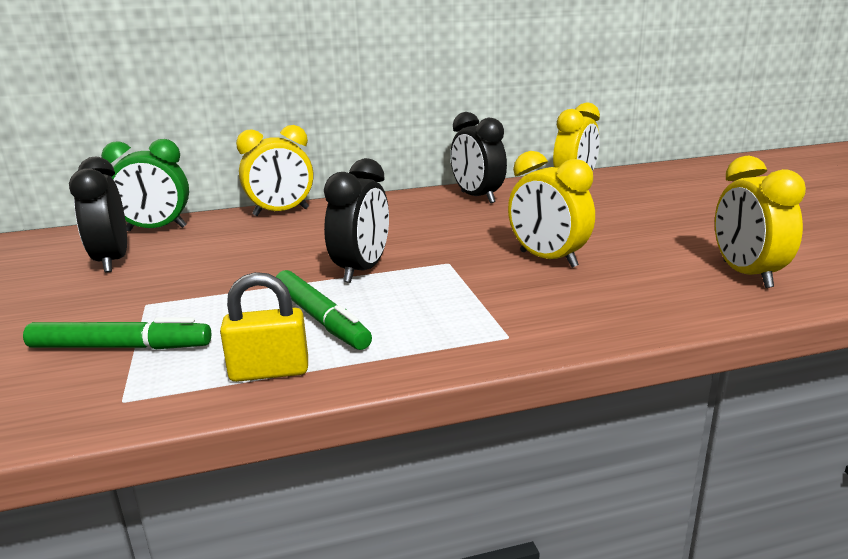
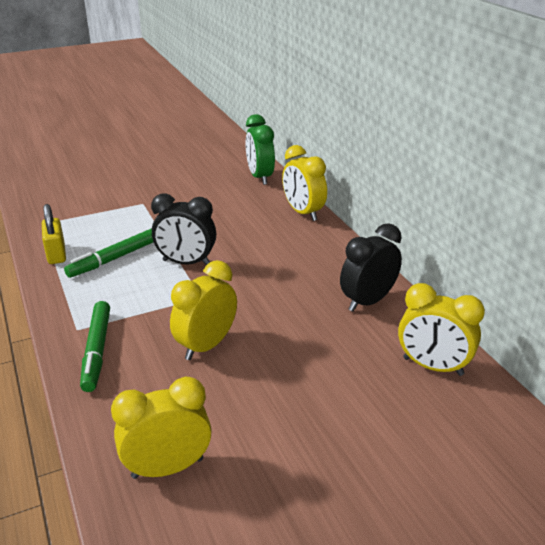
camera: 80 degrees right, 10 degrees up
green marker [23,317,211,349] -> green marker moved to [80,301,110,392]
black clock [69,157,127,272] -> none

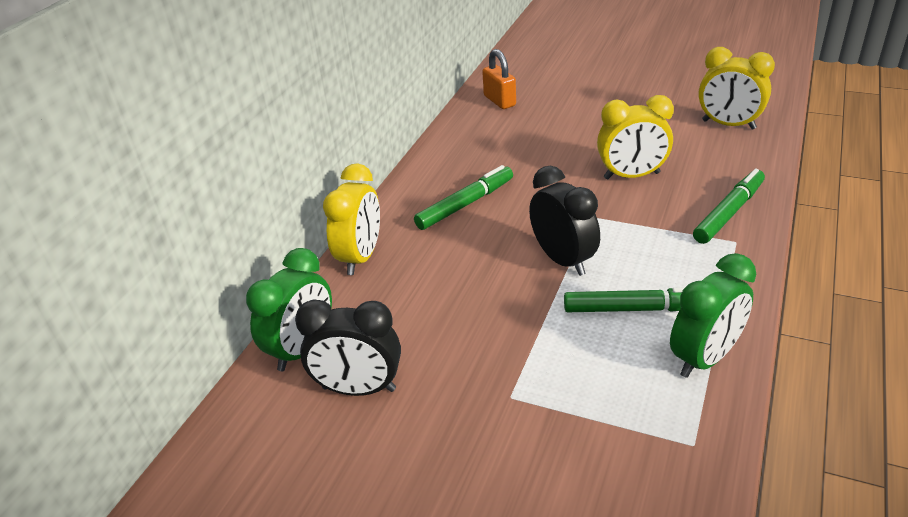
camera: 130 degrees left, 5 degrees up
yellow padlock [42,204,66,264] -> green clock [670,253,756,378]
black clock [340,223,402,312] -> black clock moved to [295,299,401,396]
yellow clock [398,283,485,376] -> orange padlock [482,49,516,109]
none -> green marker [414,165,513,230]

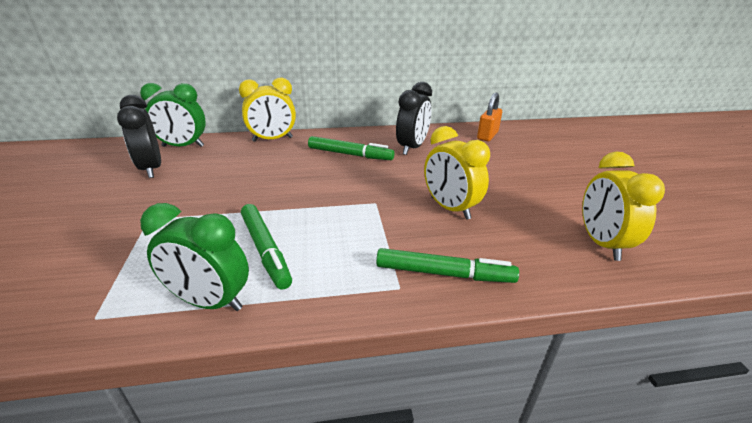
camera: 55 degrees right, 5 degrees down
black clock [529,166,600,276] -> black clock moved to [396,82,432,155]

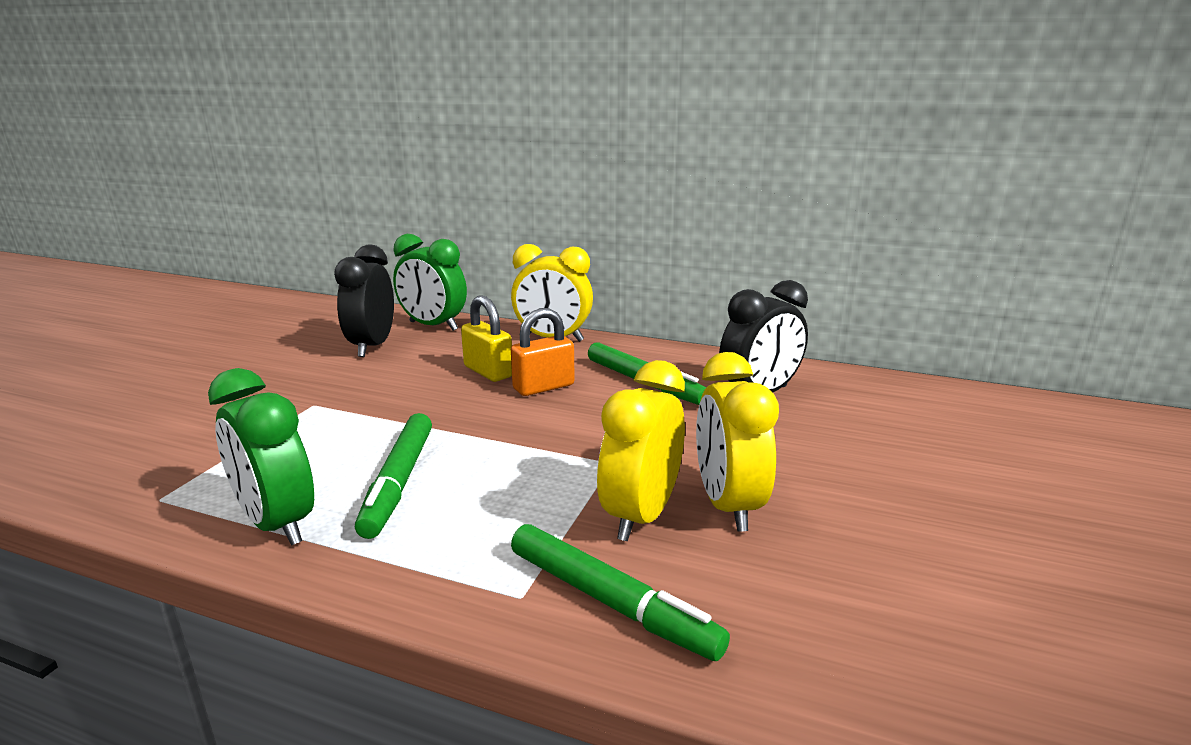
camera: 30 degrees right, 10 degrees down
orange padlock [477,93,502,141] -> orange padlock moved to [511,308,575,396]
yellow clock [582,152,665,261] -> yellow clock moved to [597,360,685,541]
none -> yellow padlock [461,295,512,382]

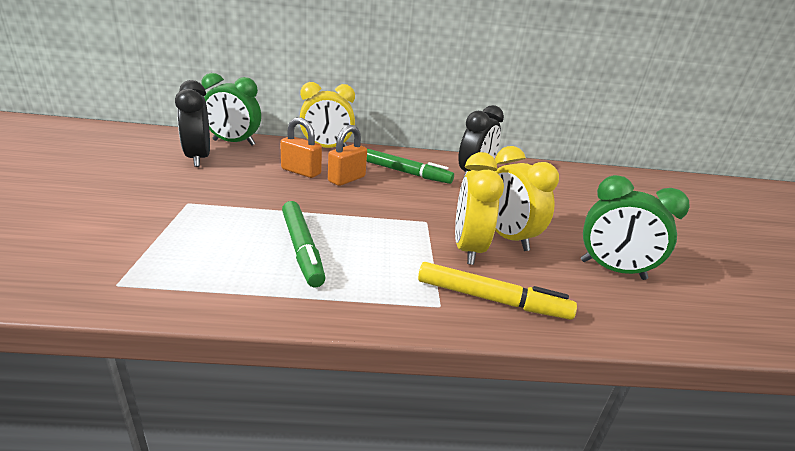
camera: 25 degrees left, 5 degrees up
green clock [208,368,314,546] -> green clock moved to [581,175,690,280]
yellow padlock [461,295,512,382] -> orange padlock [280,117,322,178]
green marker [511,524,730,661] -> yellow marker [418,262,577,320]

